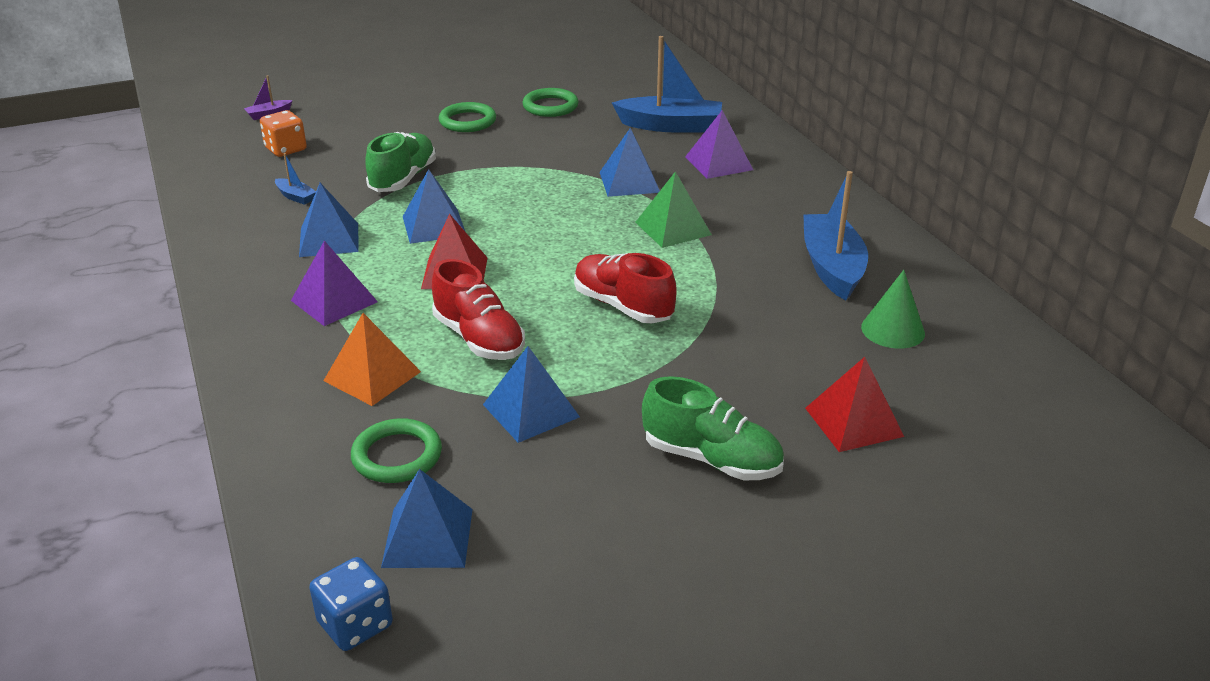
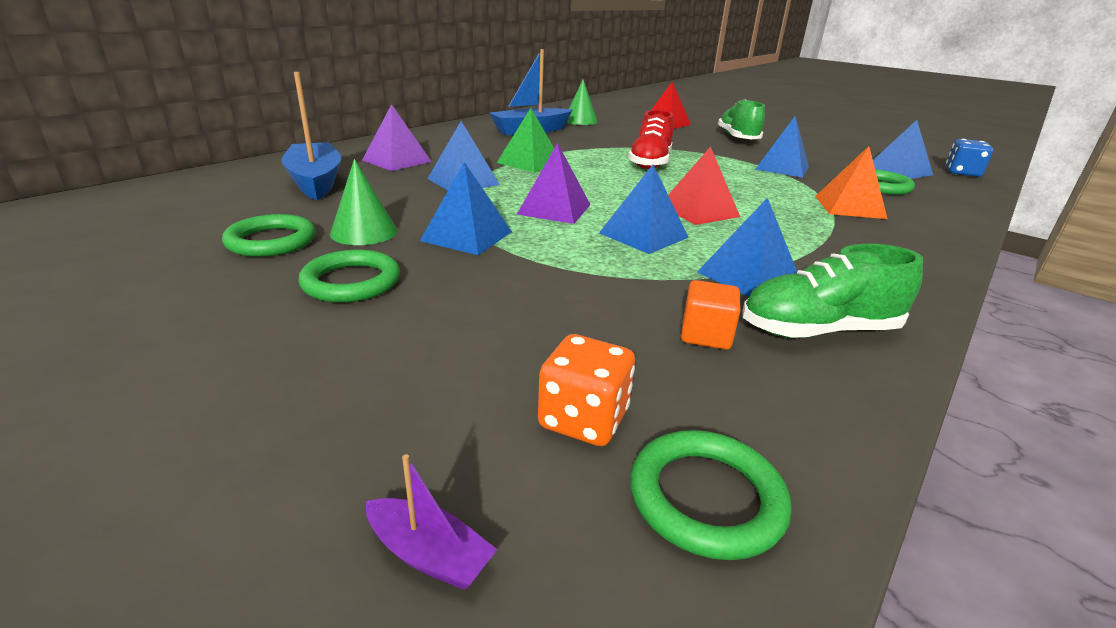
camera: 120 degrees left, 5 degrees down
blue boat [275,153,316,205] -> orange cube [681,280,741,350]
purple pyramid [291,241,378,326] -> purple pyramid moved to [517,143,590,224]
green shoe [365,132,436,192] -> green shoe moved to [742,244,923,338]
red shoe [432,259,525,360] -> none
none -> green cone [330,159,398,245]
none -> blue pyramid [420,162,512,255]
none -> green ring [630,430,792,560]

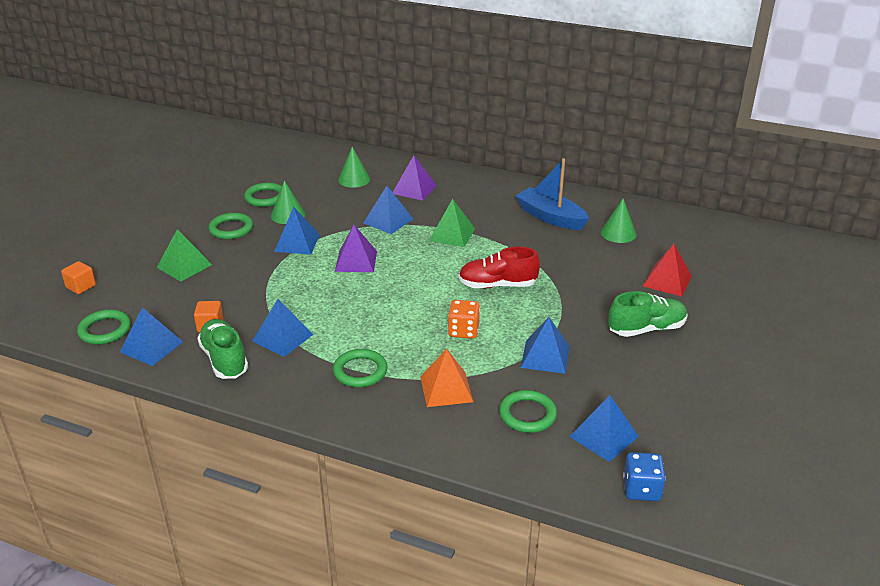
camera: 75 degrees right, 5 degrees up
blue boat [281,72,341,200] -> green cone [338,147,370,188]
purple boat [366,454,497,590] -> orange cube [61,261,96,294]
orange dice [538,334,635,446] -> orange dice moved to [448,300,480,339]
blue pyramid [599,165,689,254] -> blue pyramid moved to [120,307,183,366]
red pyramid [668,146,740,225] -> none
none -> green pyramid [157,229,212,282]
none -> green ring [333,349,388,387]

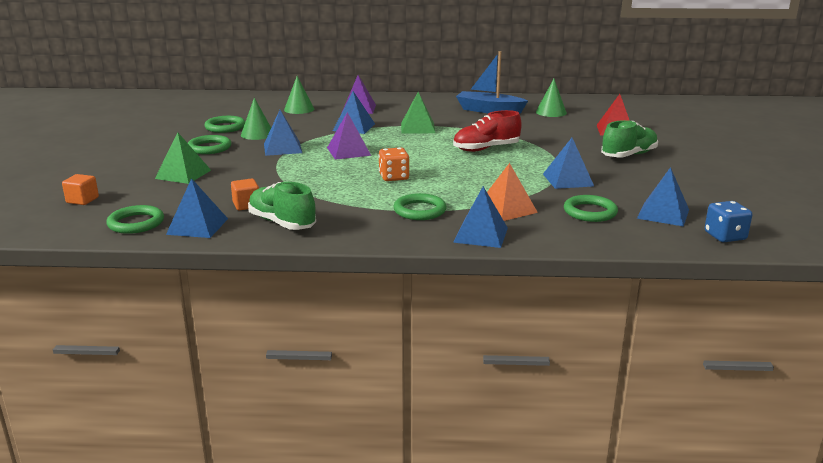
camera: 20 degrees left, 10 degrees down
blue pyramid [252,299,313,357] -> blue pyramid moved to [453,186,508,248]
orange dice [448,300,480,339] -> orange dice moved to [378,147,410,181]

